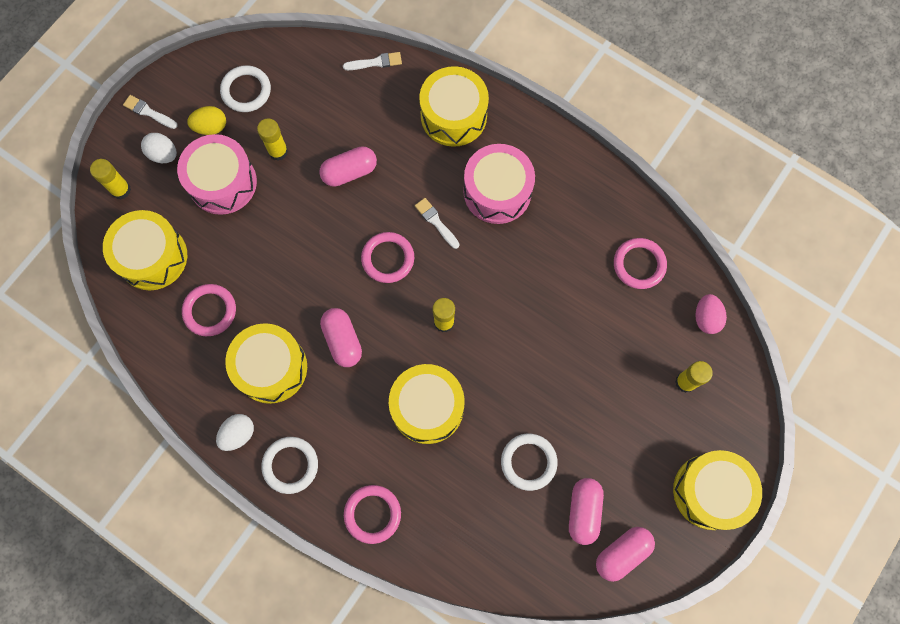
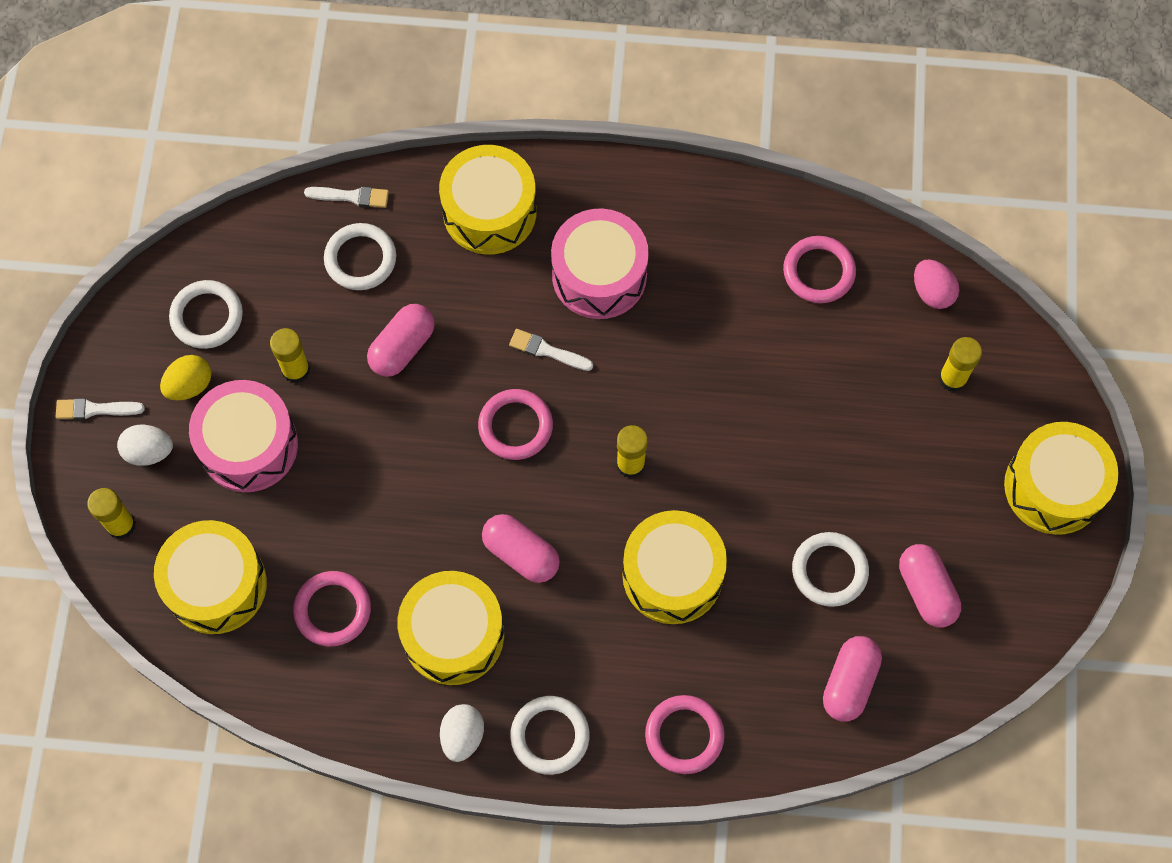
camera: 30 degrees left, 5 degrees down
white brush [343,52,402,70] -> white brush turned 45 degrees clockwise [304,187,389,208]
pink capsule [596,527,655,582] -> pink capsule moved to [823,636,882,722]
none -> white ring [324,223,396,290]

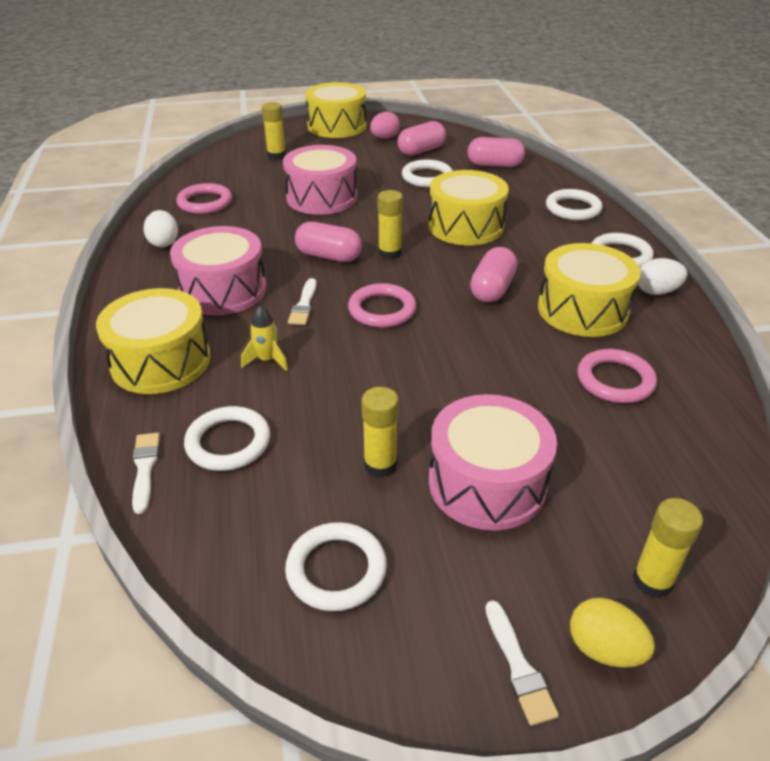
camera: 105 degrees left, 30 degrees down
white egg [117,425,173,466] -> white egg moved to [144,210,178,247]
yellow drum [154,520,267,634] -> none
yellow egg [160,355,211,400] -> yellow egg moved to [570,598,655,668]
pink capsule [367,304,435,377] -> pink capsule moved to [295,222,362,262]
pink ring [645,695,725,774] -> white ring [546,189,602,220]
pink egg [914,260,959,309] -> pink egg moved to [370,112,400,139]
none -> yellow rocket [241,306,288,371]
none -> pink drum [283,145,357,215]

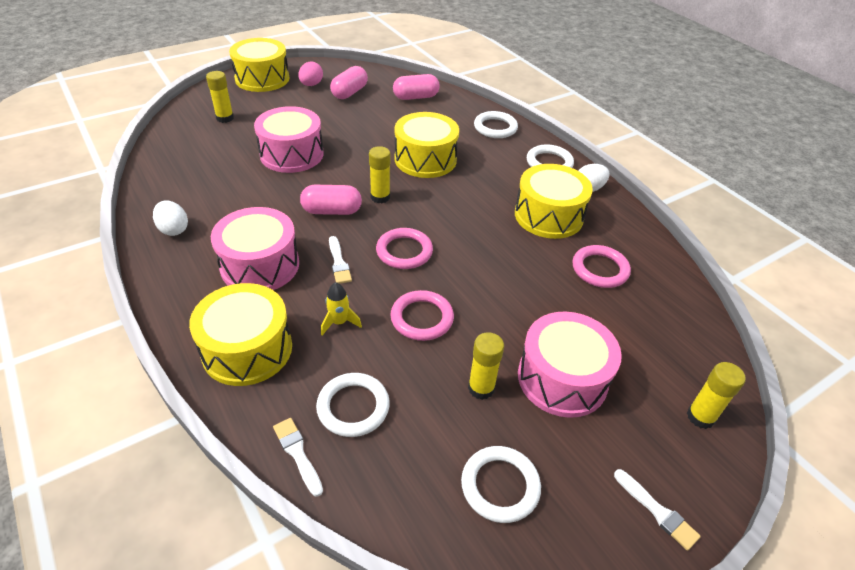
camera: 25 degrees left, 5 degrees up
pink ring [176,183,232,214] -> pink ring moved to [390,290,454,341]
white ring [402,159,453,187] -> none
pink capsule [470,247,517,303] -> none
yellow egg [570,598,655,668] -> none

